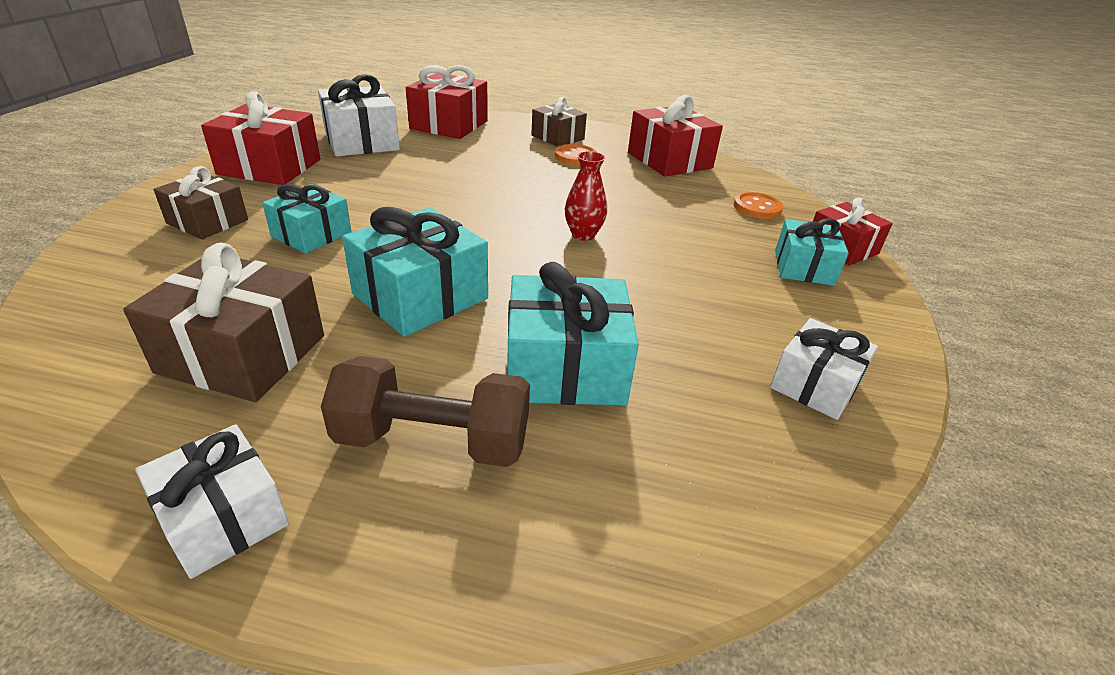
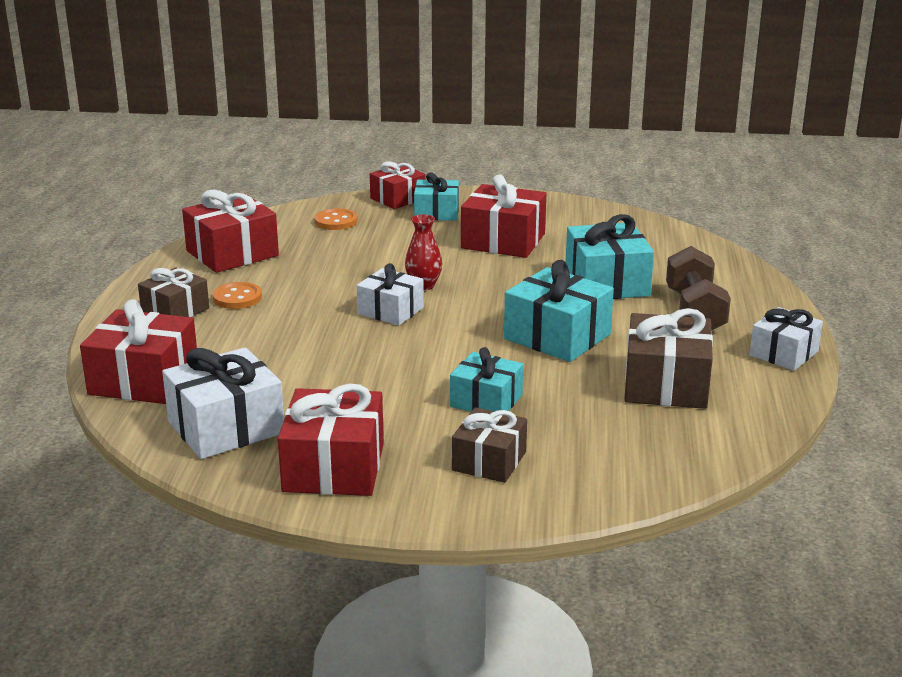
camera: 95 degrees left, 10 degrees down
white gift [770,318,878,420] -> white gift moved to [357,263,424,326]
none -> red gift [461,174,546,258]

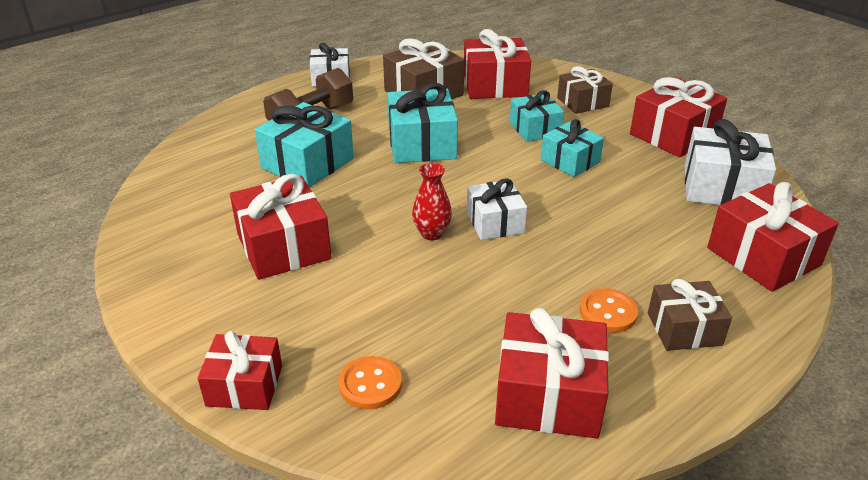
camera: 135 degrees left, 10 degrees up
turquoise gift [414,172,459,221] -> turquoise gift moved to [541,119,604,177]
none -> red gift [464,29,531,99]

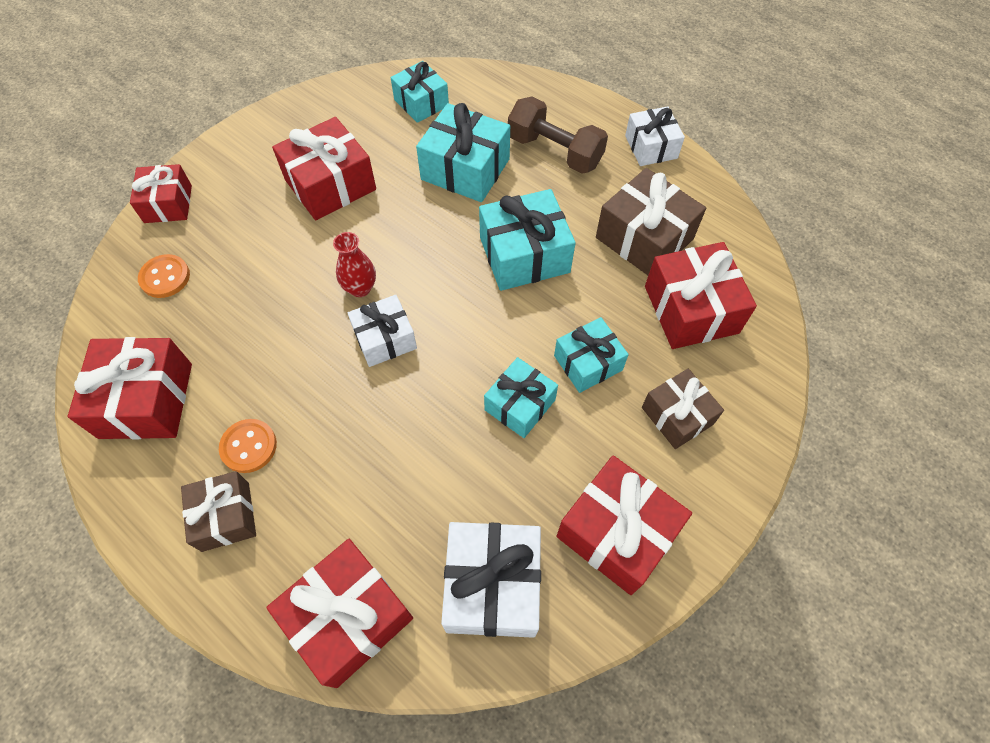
camera: 80 degrees right, 25 degrees up
none -> turquoise gift [391,61,449,123]

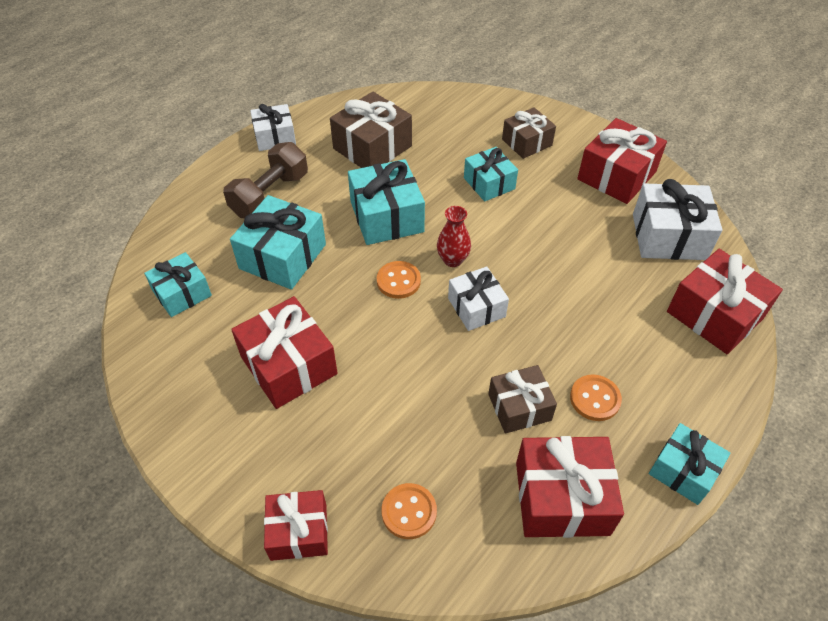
camera: 90 degrees left, 10 degrees down
brown gift [181,471,256,552] -> brown gift moved to [488,365,557,434]
red vase [333,232,376,297] -> red vase moved to [437,206,471,267]
turquoise gift [484,357,558,438] -> turquoise gift moved to [649,423,731,505]
red gift [645,242,757,349] -> none
none -> orange button [377,261,421,299]

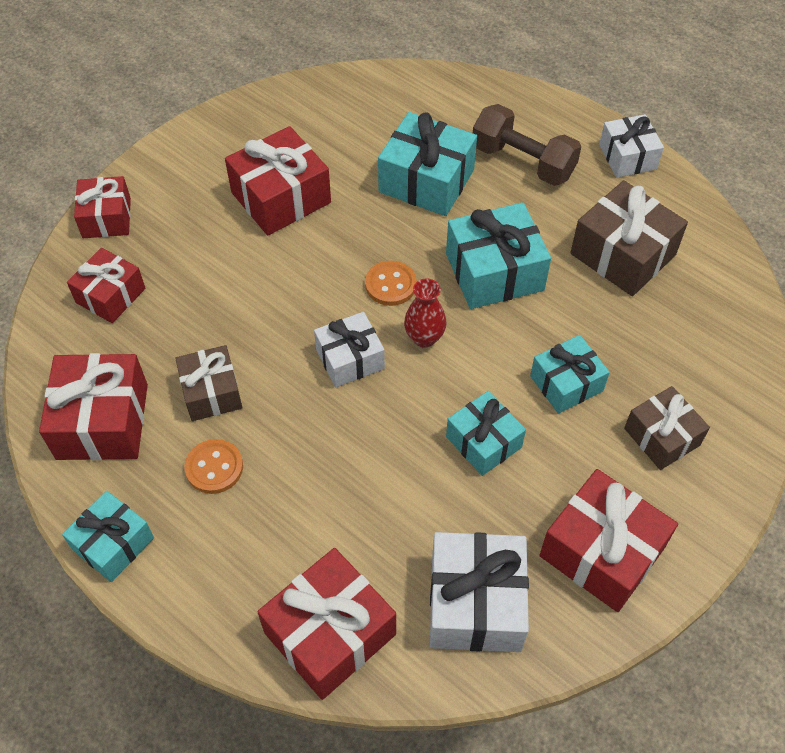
camera: 90 degrees right, 5 degrees up
turquoise gift [144,252,212,317] -> turquoise gift moved to [446,391,526,476]
orange button [381,483,437,539] -> red gift [67,248,146,323]

